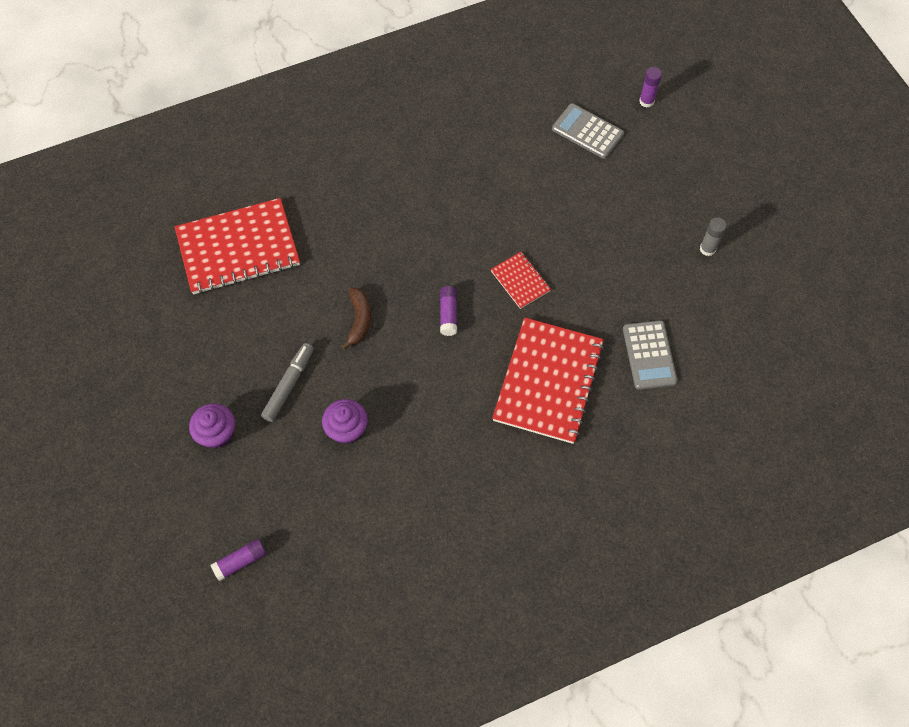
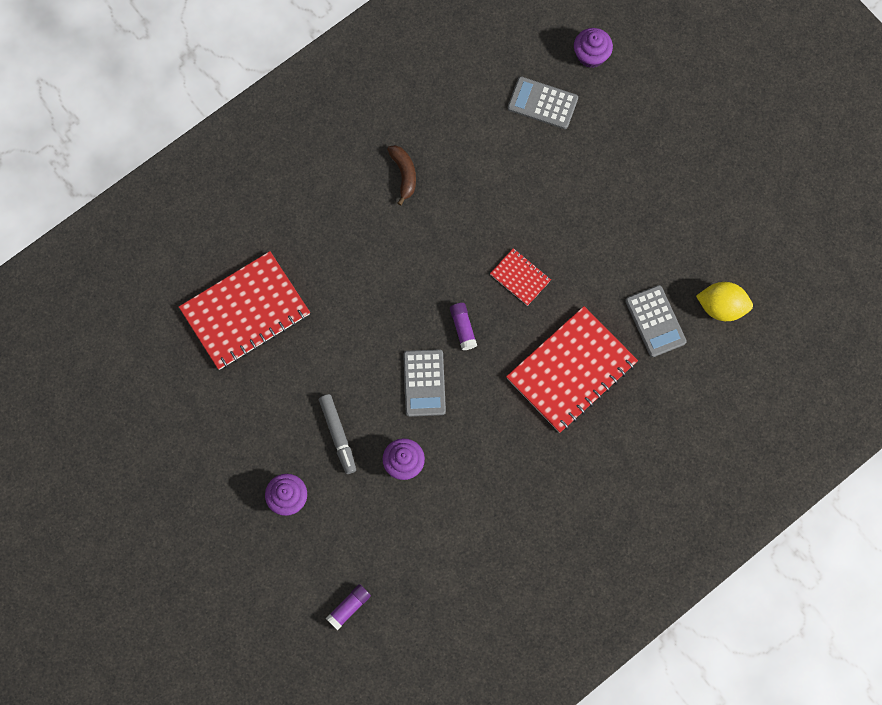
camera: 15 degrees left, 10 degrees up
grey marker [261,343,314,422] -> grey marker turned 150 degrees clockwise [319,394,356,474]
brown banana [341,288,371,350] -> brown banana moved to [387,145,416,205]
red notebook [492,318,604,444] -> red notebook turned 45 degrees clockwise [506,306,638,433]
purple glue stick [639,67,662,108] -> purple cupcake [574,28,613,68]
grey glue stick [700,218,727,256] -> none
none -> grey calculator [403,349,446,417]
none -> yellow lemon [696,282,753,321]

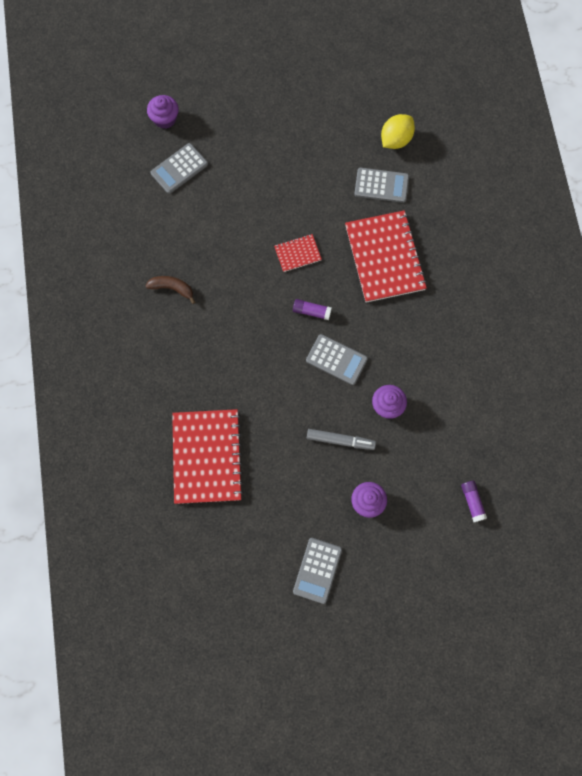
camera: 60 degrees left, 0 degrees up
none -> grey calculator [293,538,342,604]

